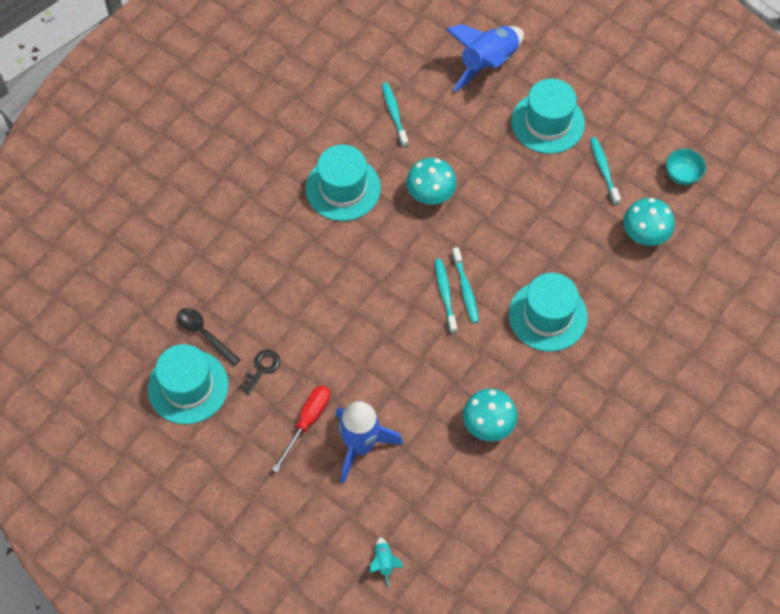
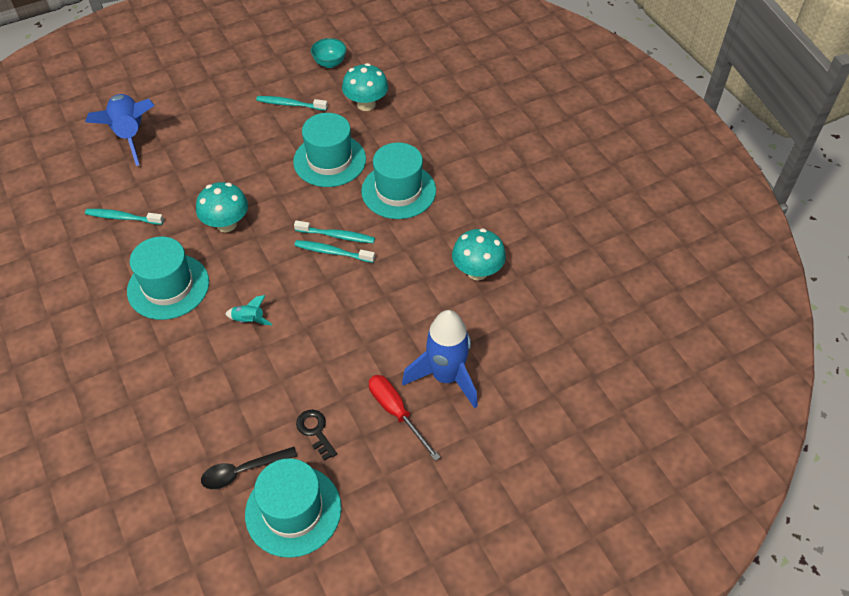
camera: 65 degrees left, 10 degrees down
turquoise rocket [370,537,403,587] -> turquoise rocket moved to [225,295,272,325]
turquoise hat [511,79,585,154] -> turquoise hat moved to [293,113,366,187]

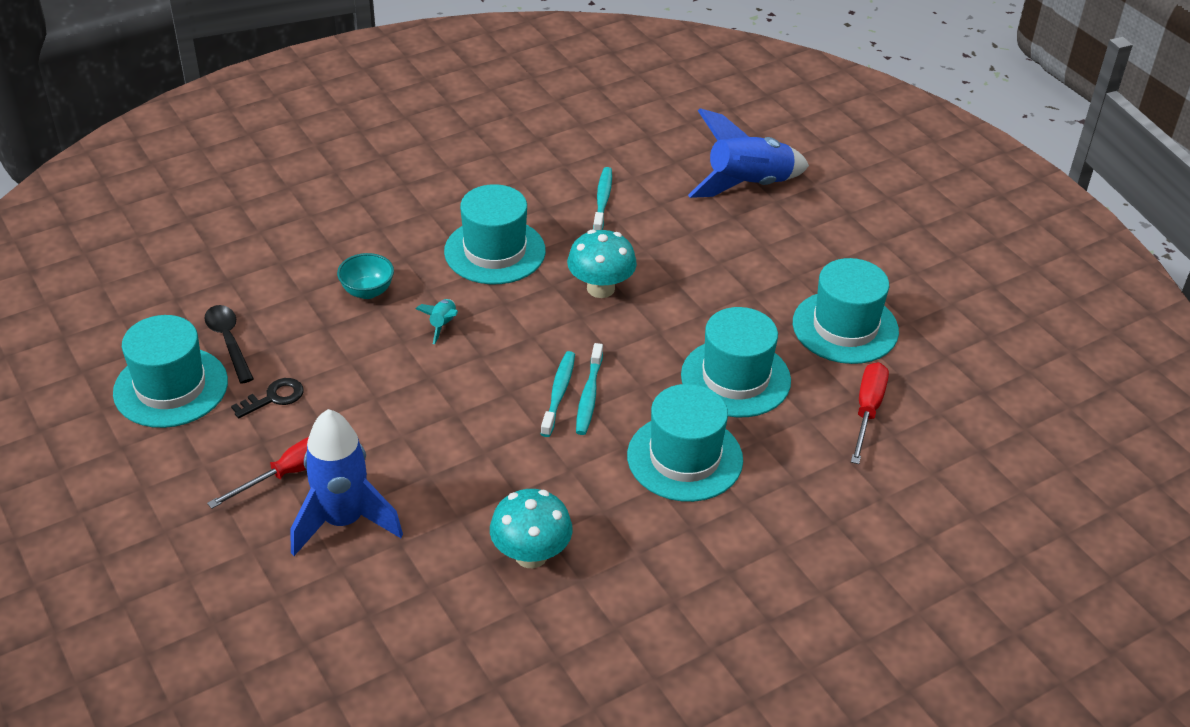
camera: 85 degrees right, 10 degrees down
turquoise toothbrush [256,96,328,111] -> turquoise hat [793,258,899,364]
turquoise bowl [311,38,347,68] -> turquoise bowl moved to [337,253,394,299]
turquoise mushroom [342,63,388,111] -> red screwdriver [851,362,889,464]

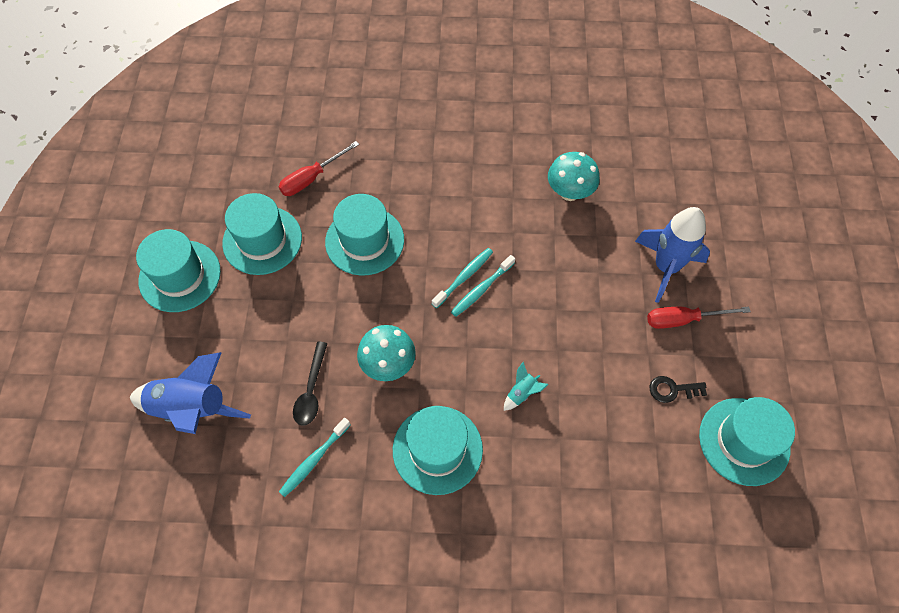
camera: 145 degrees left, 20 degrees up
black spoon [204,305,254,384] -> black spoon moved to [293,342,328,426]
turquoise bowl [337,253,394,299] -> none
turquoise hat [627,384,743,502] -> turquoise hat moved to [136,229,221,312]

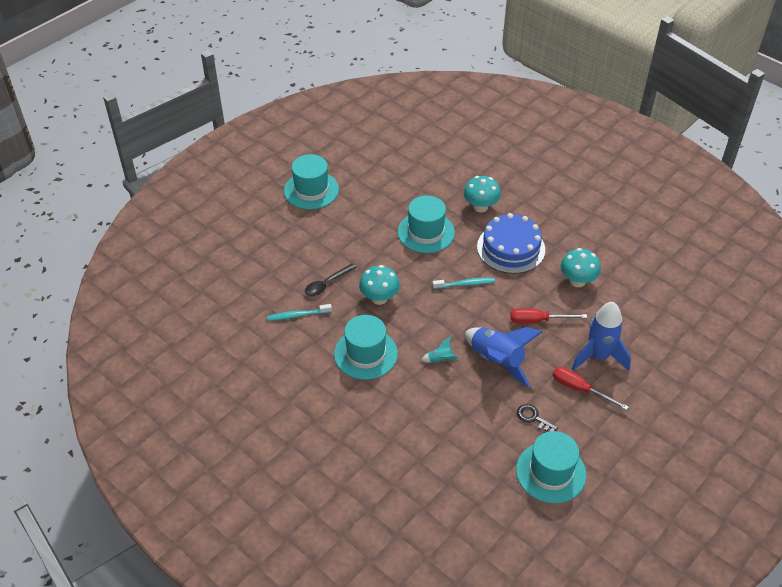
camera: 40 degrees right, 15 degrees down
blue rocket [130,352,251,434] -> blue rocket moved to [465,327,542,387]
turquoise hat [222,193,302,275] -> none
red screwdriver [279,141,359,196] -> red screwdriver moved to [510,308,587,324]
turquoise toothbrush [451,255,515,317] -> none
none -> turquoise mushroom [463,176,501,213]
none -> blue cake [477,213,545,274]

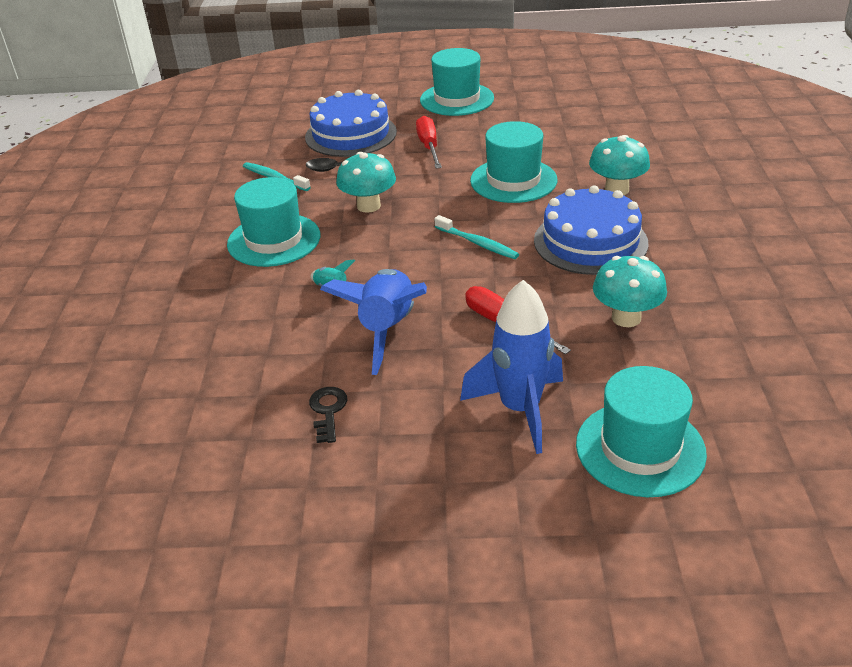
camera: 50 degrees right, 10 degrees down
turquoise hat [516,431,586,504] -> turquoise hat moved to [576,366,707,497]
red screwdriver [553,367,629,410] -> red screwdriver moved to [416,116,442,168]
none -> blue cake [305,90,397,157]

